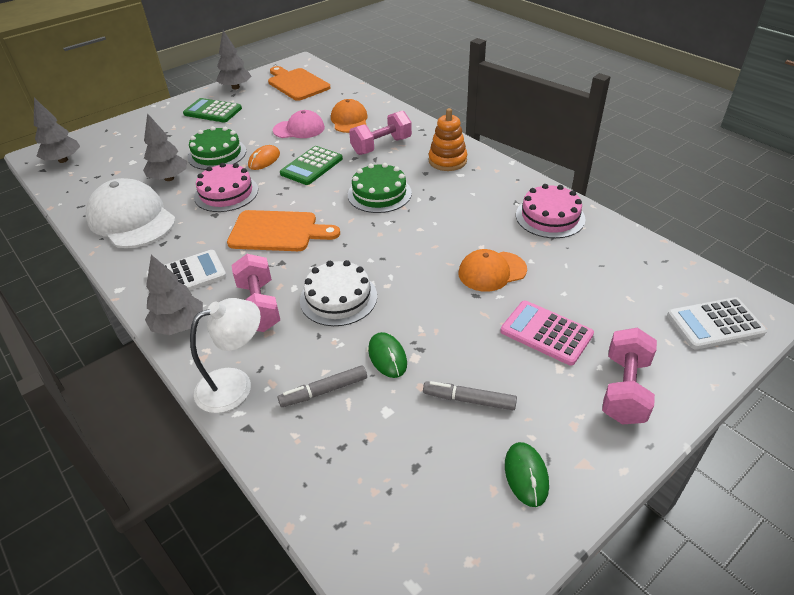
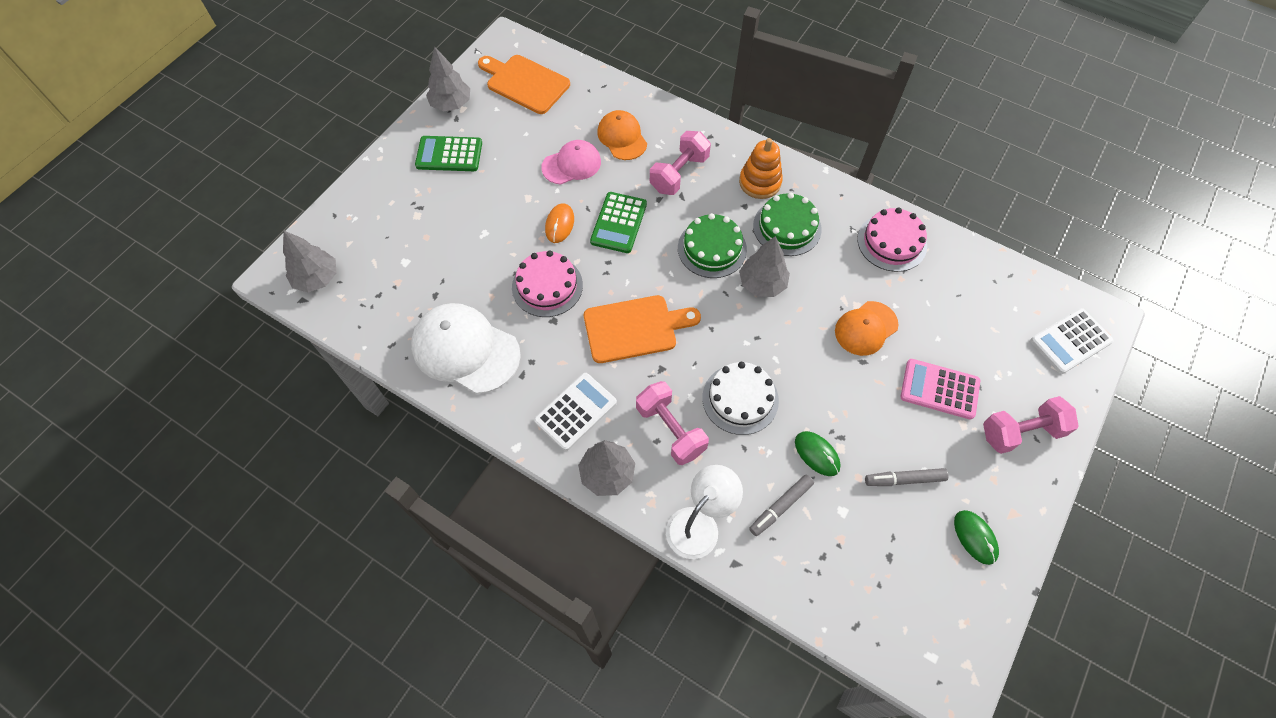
camera: 20 degrees left, 20 degrees up
grey tree [143,113,187,181] -> grey tree moved to [739,236,790,297]
green cake [187,126,246,170] -> green cake moved to [753,193,822,256]
pink dumbbell [602,328,657,425] -> pink dumbbell turned 75 degrees clockwise [983,396,1079,454]

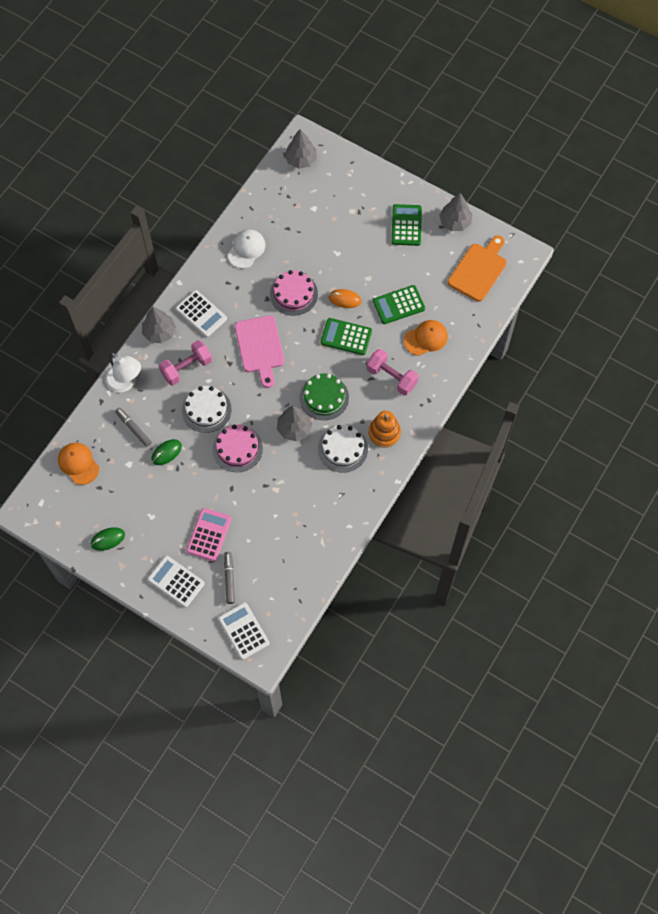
camera: 90 degrees right, 5 degrees up
white cap [411,303,521,394] -> white cap [227,229,266,269], size x0.61
pink cap [541,140,601,185] -> green calculator [373,285,425,324]
orange cutting board [584,295,701,363] -> pink cutting board [235,315,284,388]
green cake [753,193,822,256] -> white cake [318,425,368,473]
orange cap [835,301,899,356] -> orange cap moved to [58,443,99,485]
pink cake [857,207,927,272] -> pink cake moved to [213,425,263,472]
grey marker [865,468,948,486] -> grey marker moved to [224,552,235,604]
pink dumbbell [983,396,1079,454] -> white calculator [147,556,205,608]

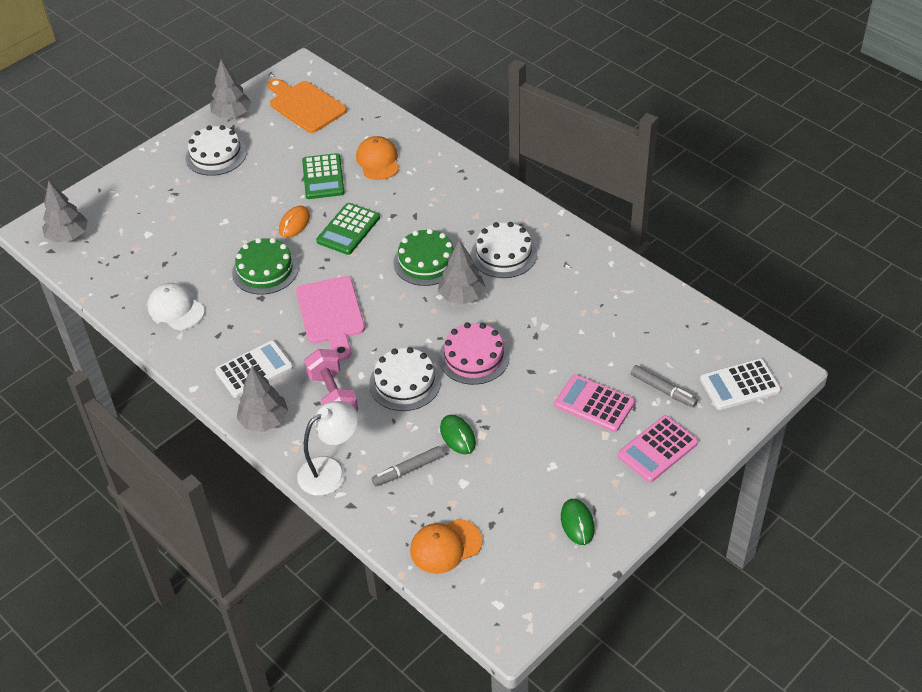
camera: 75 degrees left, 20 degrees down
white calculator [147,556,205,608] -> pink calculator [618,415,698,482]
grey marker [224,552,235,604] -> grey marker turned 150 degrees counterclockwise [631,365,698,407]
pink cutting board [235,315,284,388] -> pink cutting board turned 75 degrees clockwise [296,276,365,361]
pink cake [270,270,318,316] -> green cake [232,238,299,295]
pink dumbbell [366,349,419,395] -> none
orange stacking toy [369,411,401,448] -> none
green calculator [392,204,422,246] -> white cake [185,125,247,176]

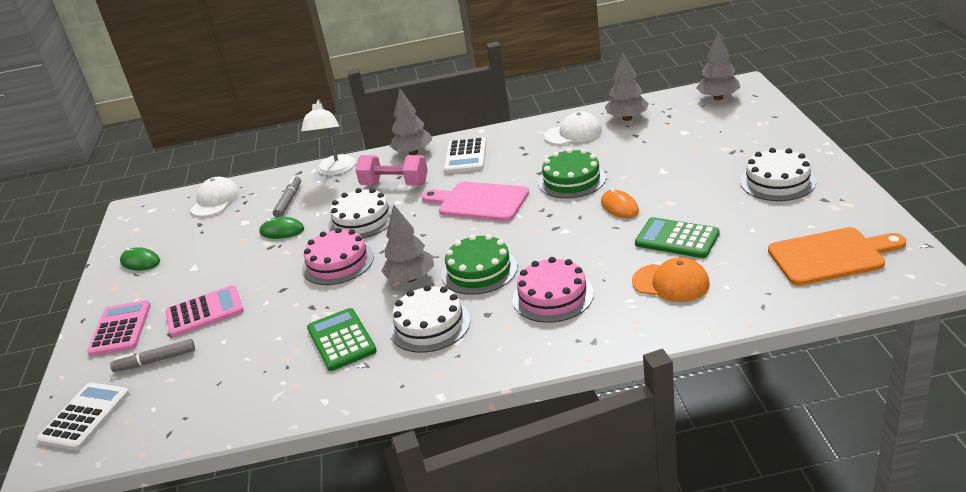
camera: 130 degrees right, 15 degrees down
grey tree [210,60,252,118] -> grey tree moved to [605,52,649,121]
green calculator [316,203,380,255] -> green calculator moved to [307,308,377,371]
orange cap [410,519,482,574] -> white cap [190,177,240,217]
none -> pink cake [512,257,594,323]

